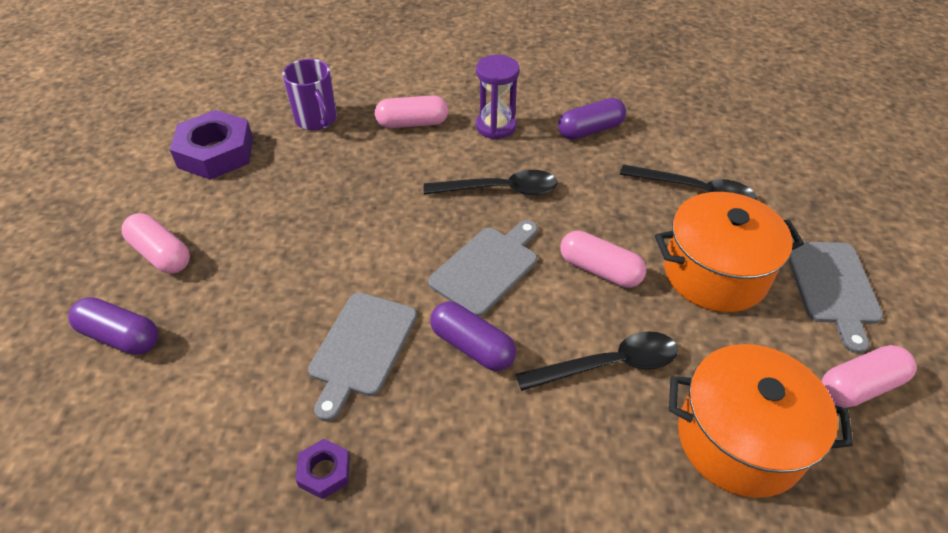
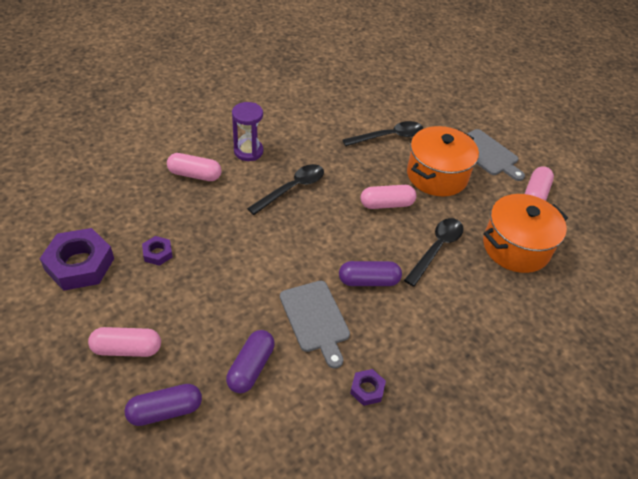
camera: 45 degrees left, 0 degrees up
purple mug [282,59,337,131] -> none
pink capsule [375,95,448,128] -> pink capsule turned 60 degrees clockwise [167,153,222,181]
grey cutting board [428,220,538,317] -> none
purple capsule [558,98,626,140] -> purple capsule moved to [226,330,275,393]
none -> purple nut [142,236,173,266]

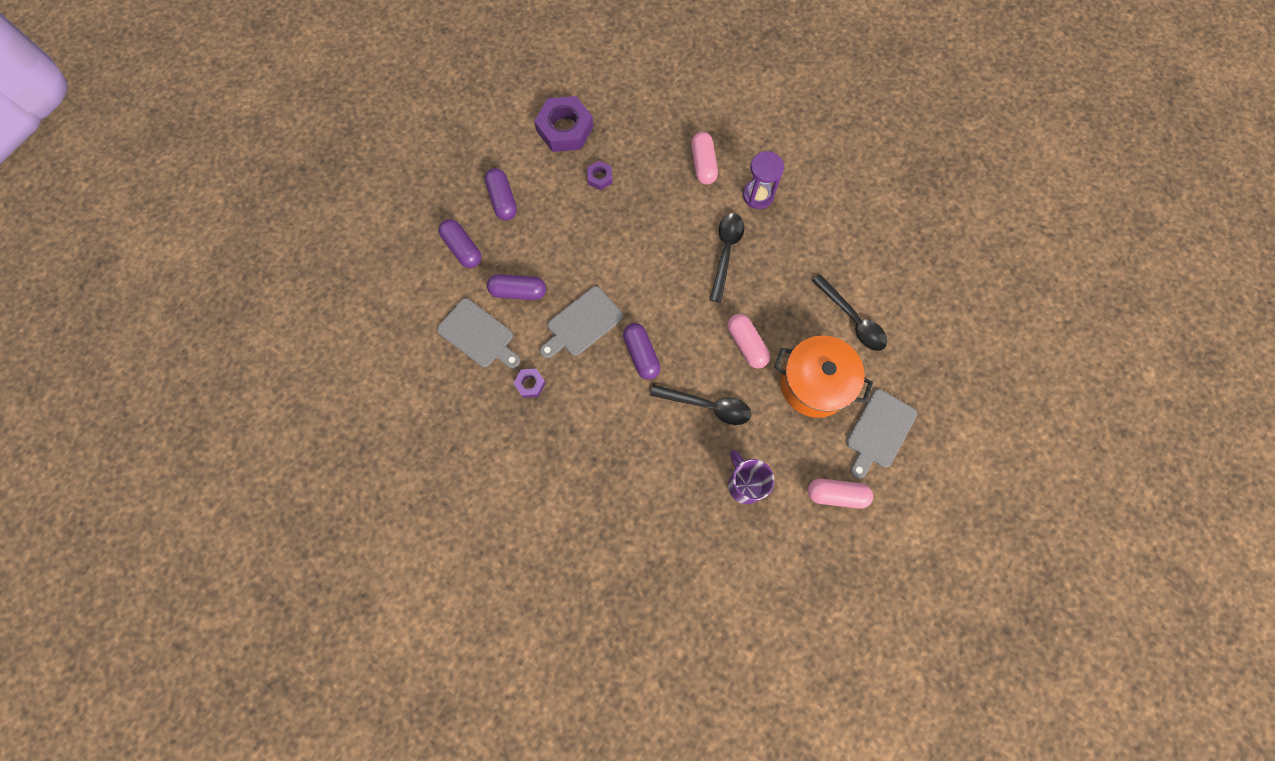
camera: 75 degrees right, 25 degrees up
pink capsule [88,327,161,357] -> purple capsule [485,168,517,221]
black spoon [247,164,324,215] -> black spoon turned 105 degrees counterclockwise [710,213,744,303]
orange pot [483,194,568,273] -> purple mug [728,450,774,504]
none -> grey cutting board [437,298,520,368]

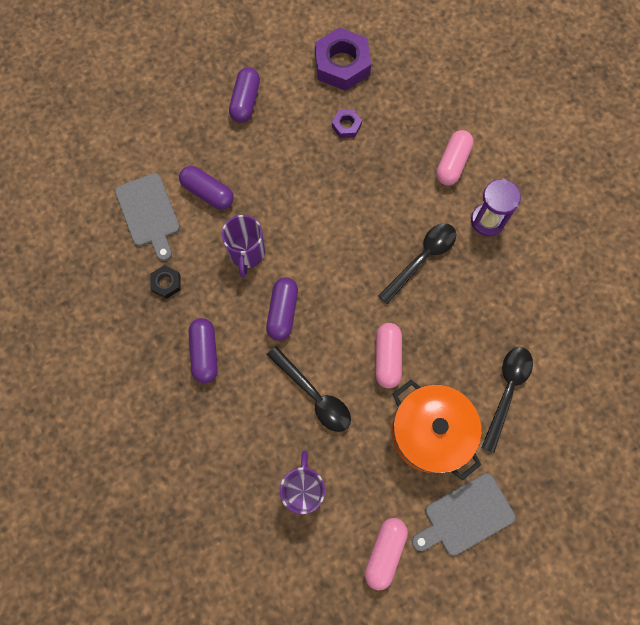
camera: 30 degrees right, 0 degrees up
purple capsule [439,219,481,268] -> purple capsule moved to [189,318,218,383]
purple nut [514,369,546,398] -> black nut [150,265,181,299]
grey cutting board [540,286,623,358] -> purple mug [221,215,265,278]
pink capsule [808,479,873,509] -> pink capsule turned 75 degrees clockwise [365,518,408,590]
black spoon [812,274,887,351] -> black spoon turned 150 degrees counterclockwise [481,347,533,453]

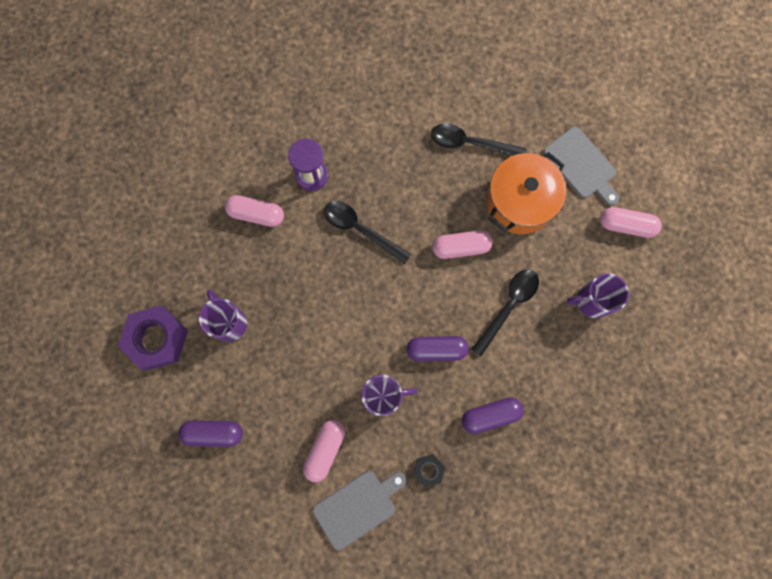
camera: 100 degrees left, 5 degrees up
purple capsule [179,166,234,210] -> pink capsule [303,420,345,482]
purple nut [332,109,362,138] -> purple mug [199,290,247,342]

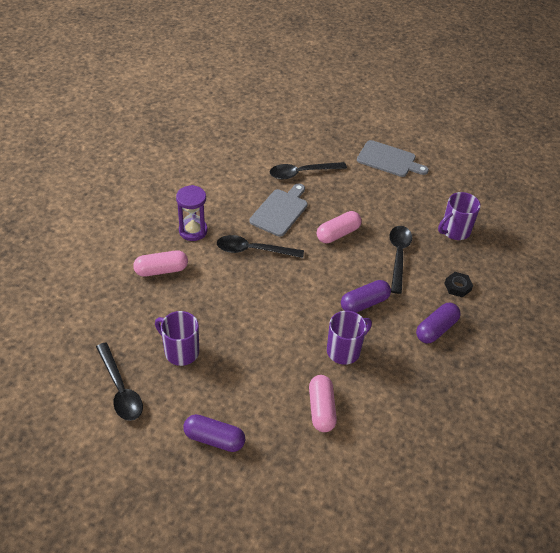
camera: 30 degrees left, 30 degrees down
purple nut [118,306,188,370] -> black spoon [96,342,143,421]
purple capsule [178,420,243,447] -> purple capsule turned 45 degrees clockwise [183,414,245,452]
grey cutting board [313,471,406,550] -> grey cutting board moved to [249,184,308,237]
black nut [413,455,445,487] -> black nut moved to [444,272,473,298]
orange pot [486,152,566,234] -> none
pink capsule [600,207,662,238] -> none

